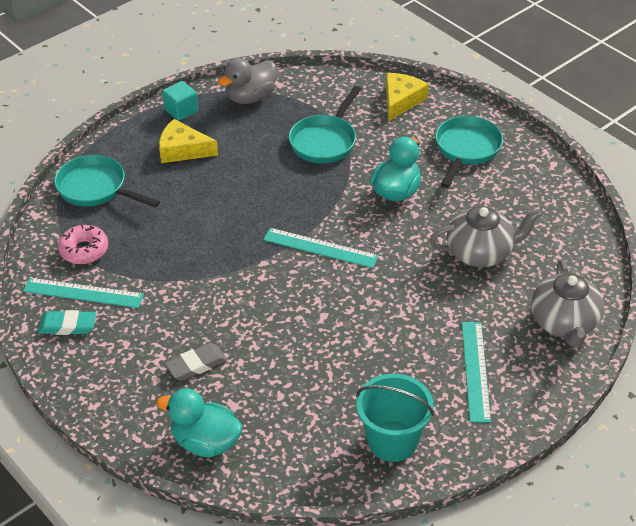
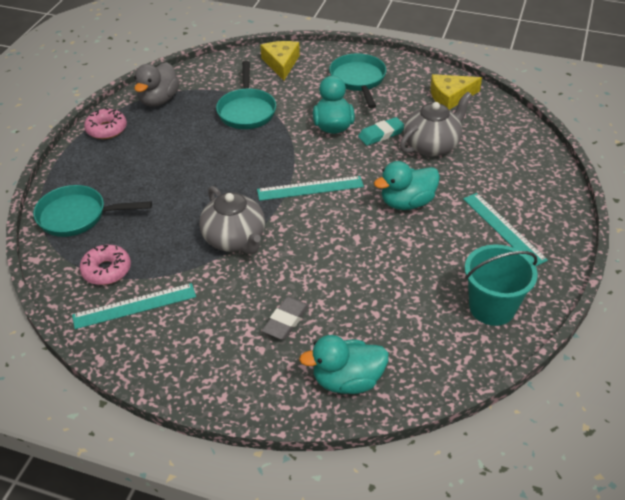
camera: 30 degrees left, 0 degrees up
turquoise eraser [38,310,96,335] -> turquoise eraser moved to [358,117,404,146]
yellow cheese [159,119,218,163] -> yellow cheese moved to [430,74,482,110]
turquoise cube [162,81,198,121] -> pink donut [84,108,127,139]
grey teapot [531,260,604,347] -> grey teapot moved to [199,186,265,254]
none -> turquoise duck [374,161,440,210]

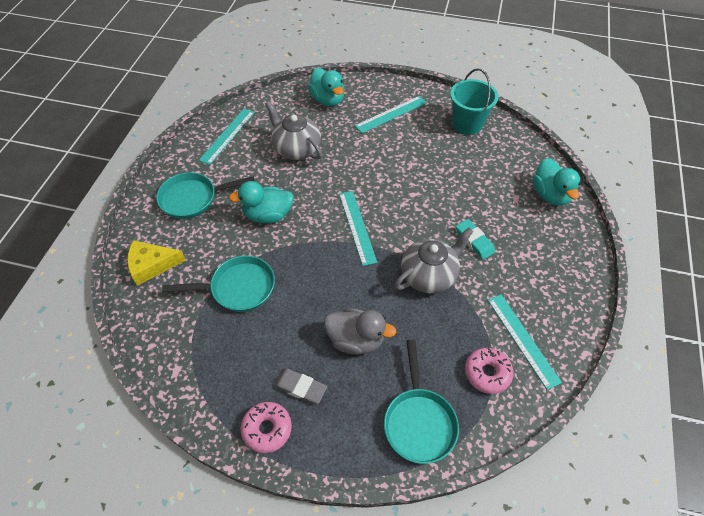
camera: 95 degrees left, 10 degrees up
grey duck [134,62,180,107] -> grey duck moved to [324,308,397,354]
grey eraser [262,297,309,340] -> grey eraser moved to [273,368,327,404]
turquoise eraser [358,117,404,146] -> turquoise eraser moved to [456,219,495,260]
turquoise duck [374,161,440,210] -> turquoise duck moved to [308,68,344,106]
yellow cheese [430,74,482,110] -> turquoise ruler [199,108,255,165]

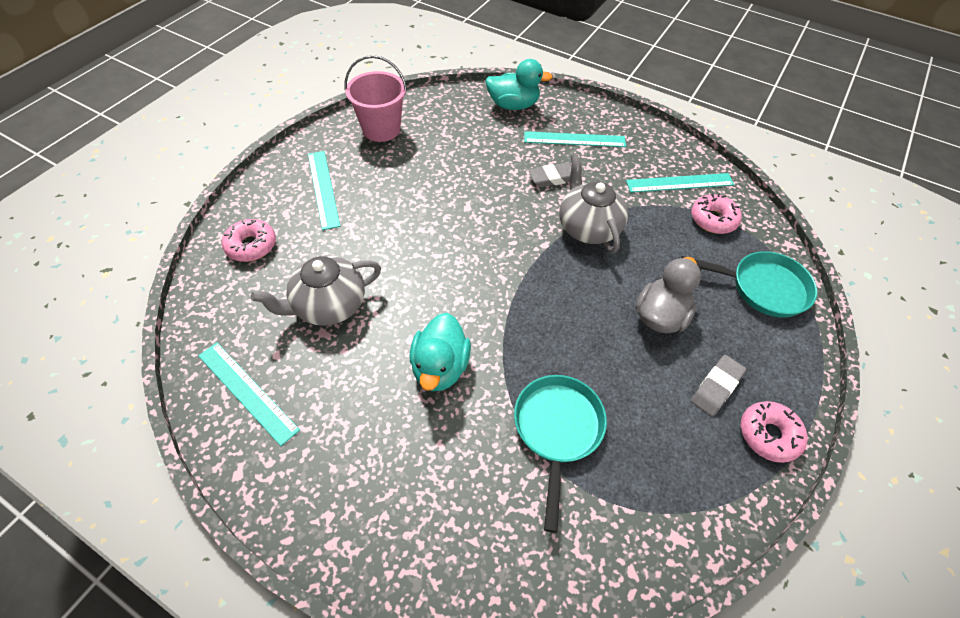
camera: 75 degrees left, 0 degrees up
yellow cheese [127,240,186,286] -> none
turquoise pan [156,172,255,219] -> none
turquoise duck [308,68,344,106] -> pink donut [222,219,276,262]
turquoise ruler [339,191,377,266] -> turquoise ruler moved to [524,131,626,147]
turquoise bucket [450,68,498,135] -> pink bucket [344,55,407,142]
turquoise eraser [456,219,495,260] -> grey eraser [528,162,572,187]

